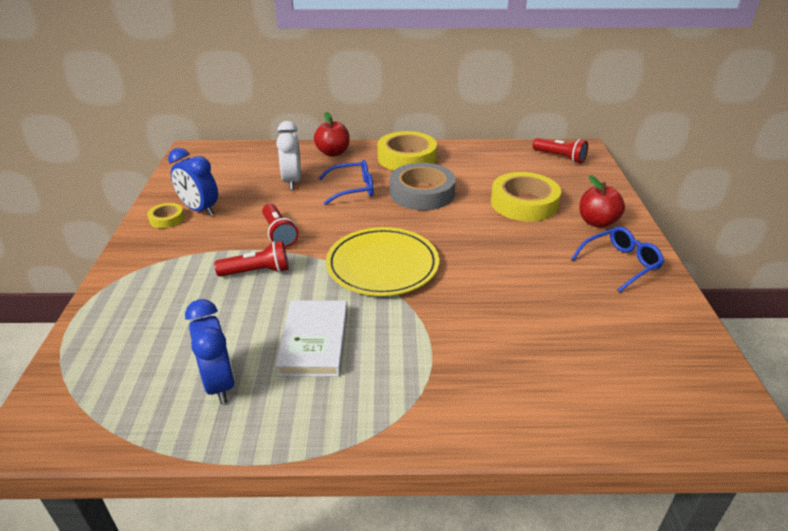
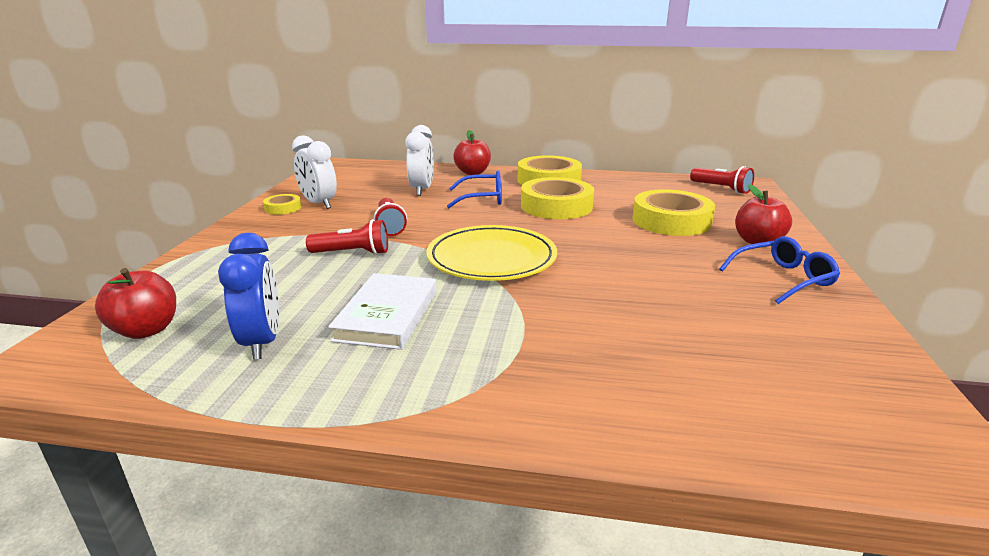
camera: 10 degrees right, 10 degrees down
blue clock [168,148,218,216] -> white clock [292,135,337,209]
grey tape [390,163,456,210] -> yellow tape [521,177,594,219]
none -> red apple [95,268,176,339]

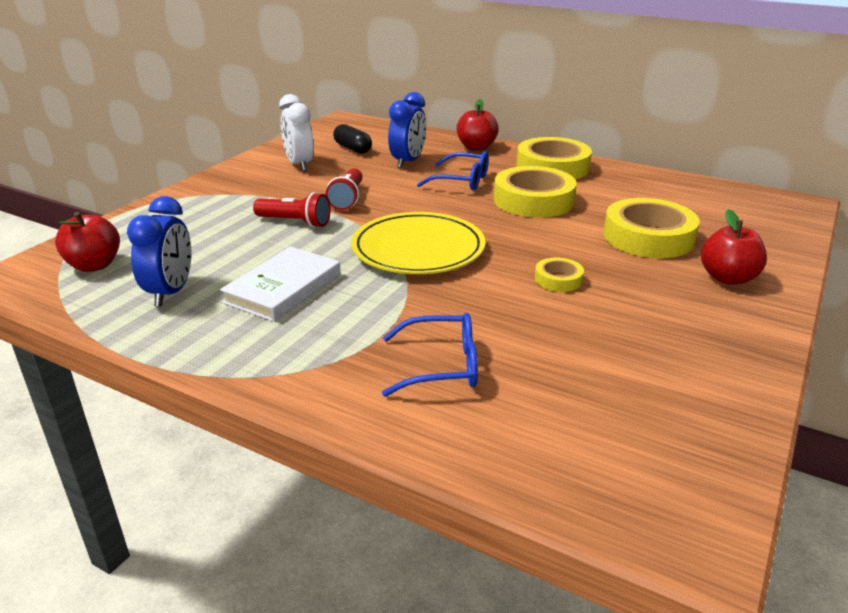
camera: 20 degrees right, 5 degrees up
yellow tape [263,194,301,215] -> yellow tape moved to [535,257,584,292]
white clock [405,125,434,196] -> blue clock [388,92,426,168]
red flashlight [690,166,754,194] -> none
blue glasses [719,236,840,304] -> blue glasses moved to [382,313,478,397]
none -> black capsule [333,124,372,154]

